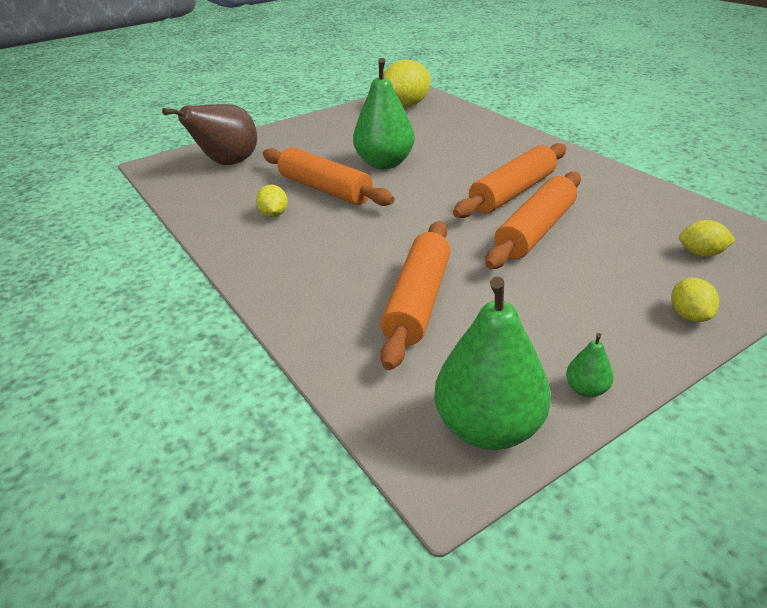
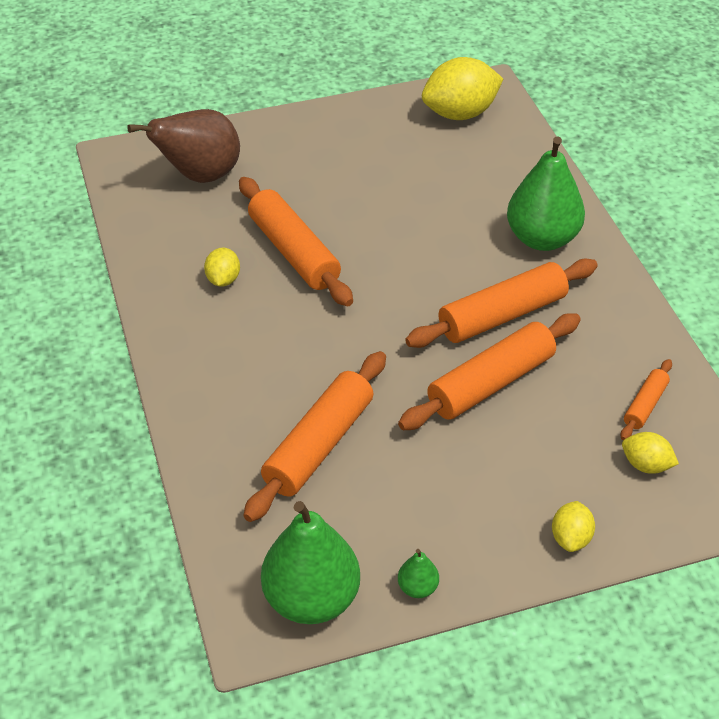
camera: 15 degrees right, 10 degrees up
green pear [353,58,415,169] -> green pear moved to [507,136,585,251]
none -> orange rolling pin [621,359,672,440]

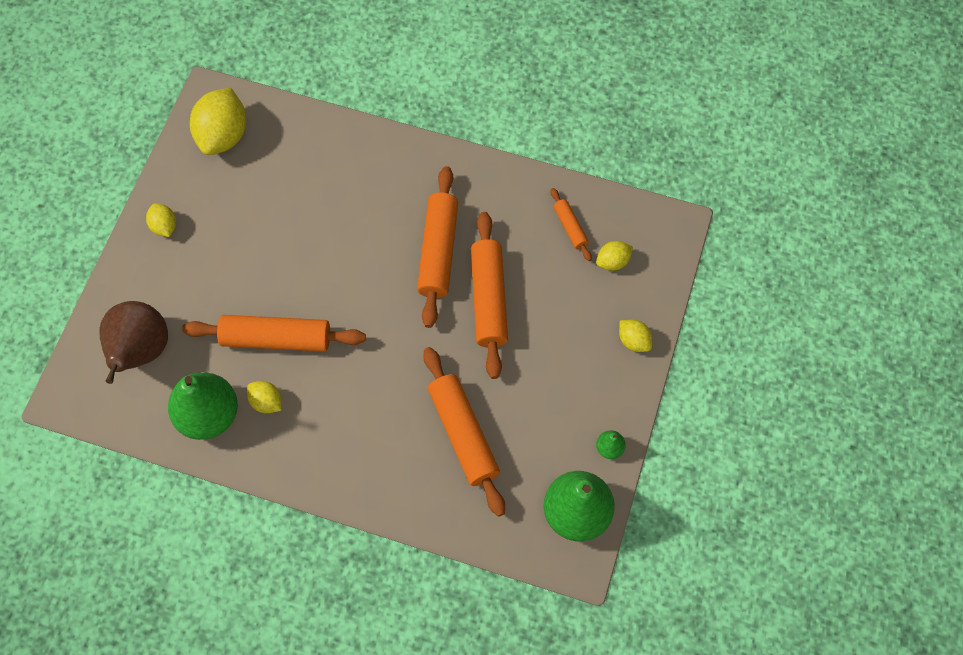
camera: 55 degrees left, 20 degrees up
green pear [507,136,585,251] -> green pear moved to [168,372,238,440]
none -> yellow lemon [146,203,176,237]

